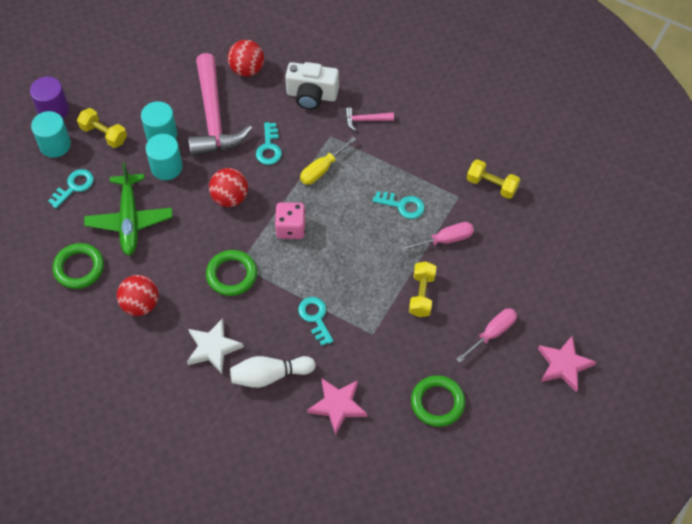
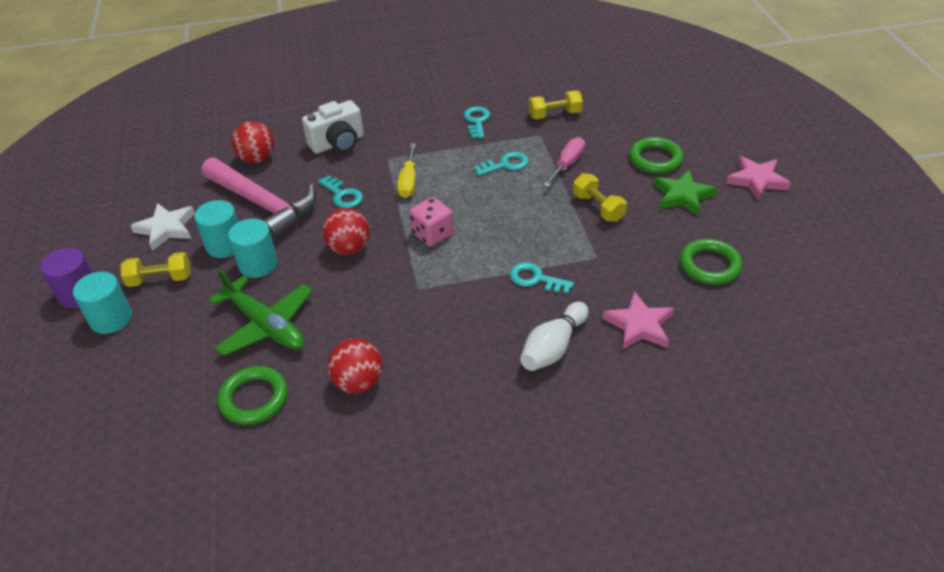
camera: 40 degrees left, 15 degrees down
turquoise key [48,169,94,209] -> turquoise key moved to [463,106,490,139]
white star [187,318,244,374] -> white star moved to [130,203,195,251]
green ring [206,250,257,296] -> green ring moved to [629,137,683,174]
pink hammer [345,107,394,131] -> none
pink screwdriver [456,308,517,362] -> green star [654,170,717,216]

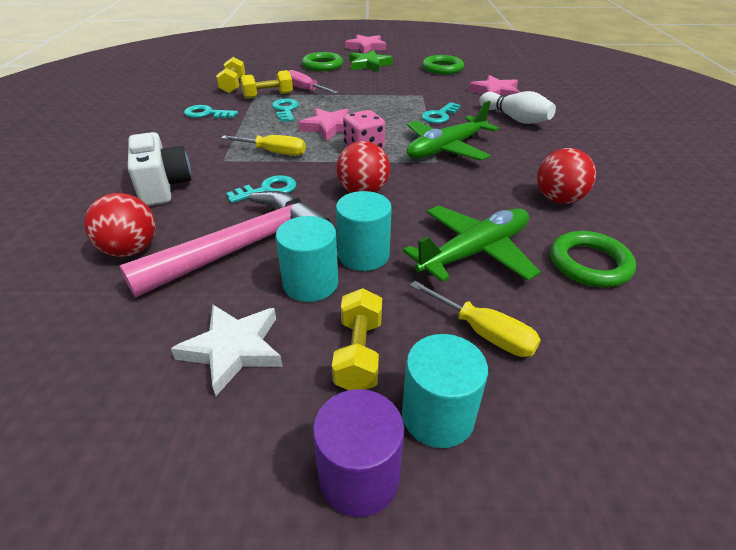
camera: 80 degrees left, 5 degrees down
yellow dumbbell [573,173,627,222] -> yellow dumbbell moved to [240,70,293,99]
none -> pink star [298,108,349,141]
none -> green plane [407,101,499,161]
none -> yellow screwdriver [410,281,541,357]

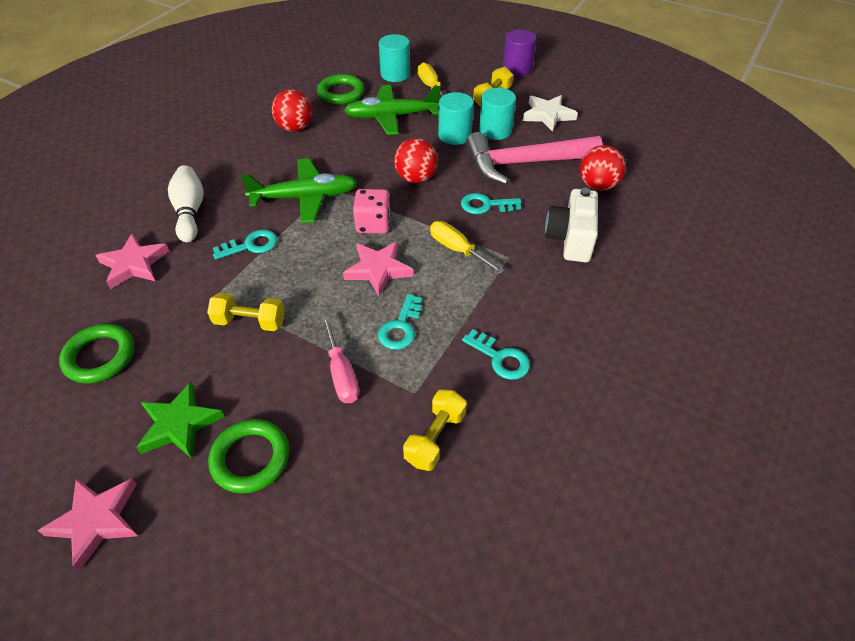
camera: 150 degrees left, 10 degrees up
yellow dumbbell [240,70,293,99] -> yellow dumbbell moved to [207,292,285,331]
turquoise cylinder [402,334,488,448] -> turquoise cylinder moved to [379,34,410,82]

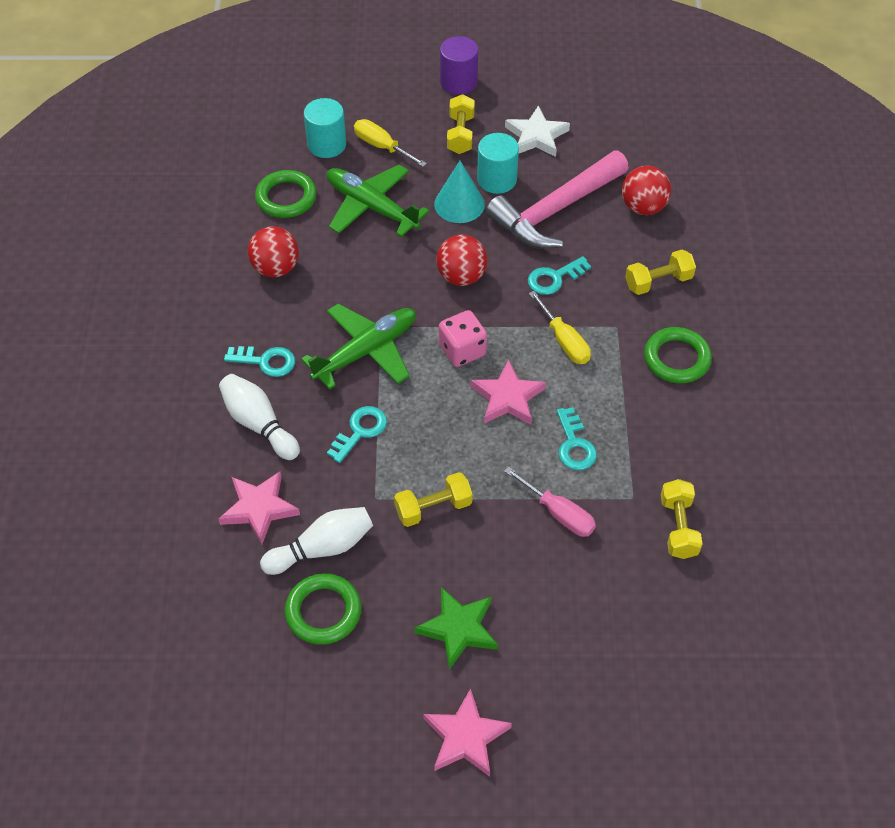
camera: 30 degrees left, 5 degrees up
green ring [208,419,289,494] -> green ring moved to [644,327,712,383]
green plane [344,85,441,135] -> green plane turned 75 degrees clockwise [327,165,429,237]
yellow screwdriver [430,221,504,274] -> yellow screwdriver turned 135 degrees counterclockwise [529,291,591,364]
turquoise cylinder [438,92,474,145] -> turquoise cone [434,161,485,223]
turquoise key [462,330,530,380] -> turquoise key moved to [224,346,295,377]
white camera [545,188,598,262] -> yellow dumbbell [625,249,696,295]
none -> white bowling pin [260,507,373,575]

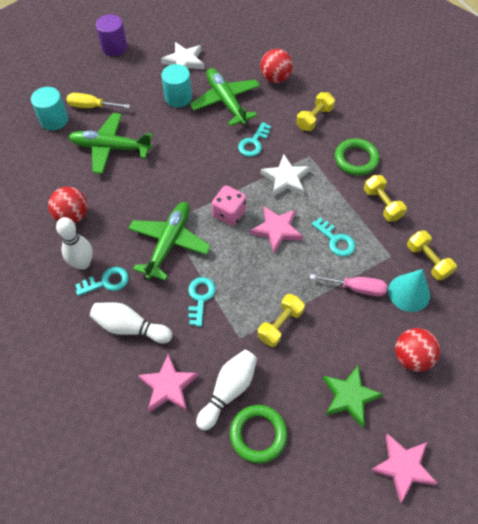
camera: 30 degrees left, 5 degrees up
green ring [255,170,317,218] -> none
turquoise cone [434,161,485,223] -> turquoise cone moved to [388,269,430,312]
red ball [436,235,487,286] -> red ball moved to [395,328,440,372]
yellow dumbbell [447,94,475,154] -> yellow dumbbell moved to [364,175,407,222]
pink hammer [486,151,629,249] -> green plane [190,68,260,126]
yellow screwdriver [529,291,591,364] -> white star [261,154,310,197]
none -> white bowling pin [56,217,93,270]

